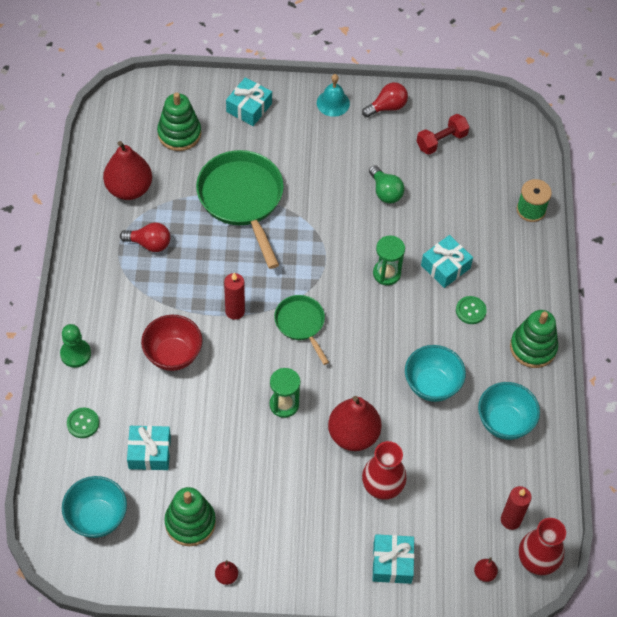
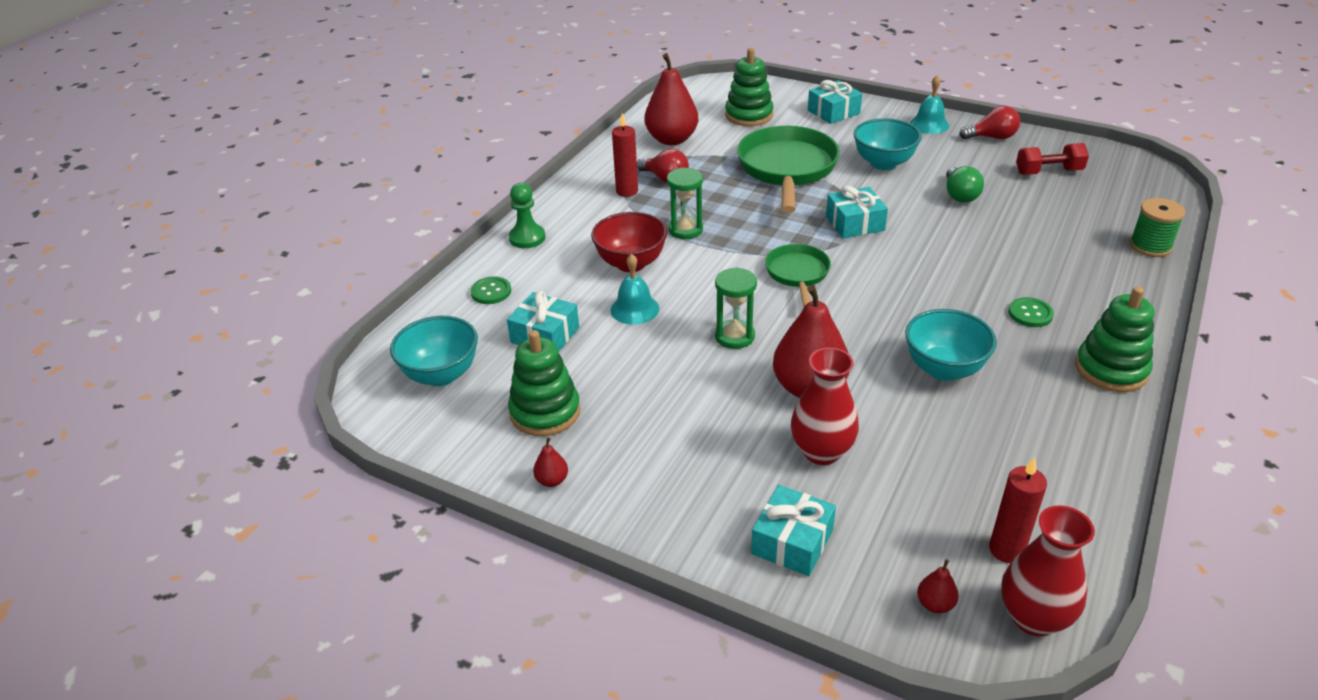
camera: 30 degrees right, 20 degrees down
red candle [224,273,245,320] -> red candle moved to [612,113,638,197]
green hourglass [373,236,405,285] -> green hourglass moved to [667,167,703,239]
turquoise gift [421,235,473,288] -> turquoise gift moved to [826,186,888,239]
turquoise bowl [478,382,540,440] -> turquoise bowl moved to [853,118,922,170]
none -> turquoise bell [610,254,659,325]

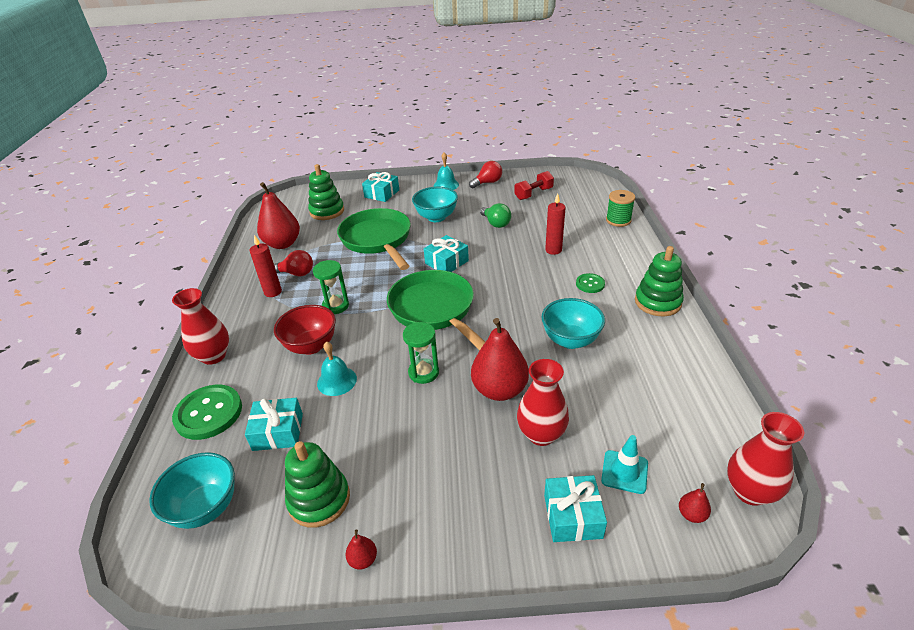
camera: 30 degrees left, 0 degrees up
green button [471,277,511,304] -> green button [172,385,242,440], size x1.86
green pawn [509,183,546,248] -> red vase [172,288,229,365]
green pan [765,244,831,307] -> green pan [387,270,485,350], size x1.81
red candle [989,457,1047,563] -> red candle moved to [545,193,566,255]
none -> turquoise traffic cone [601,435,648,494]

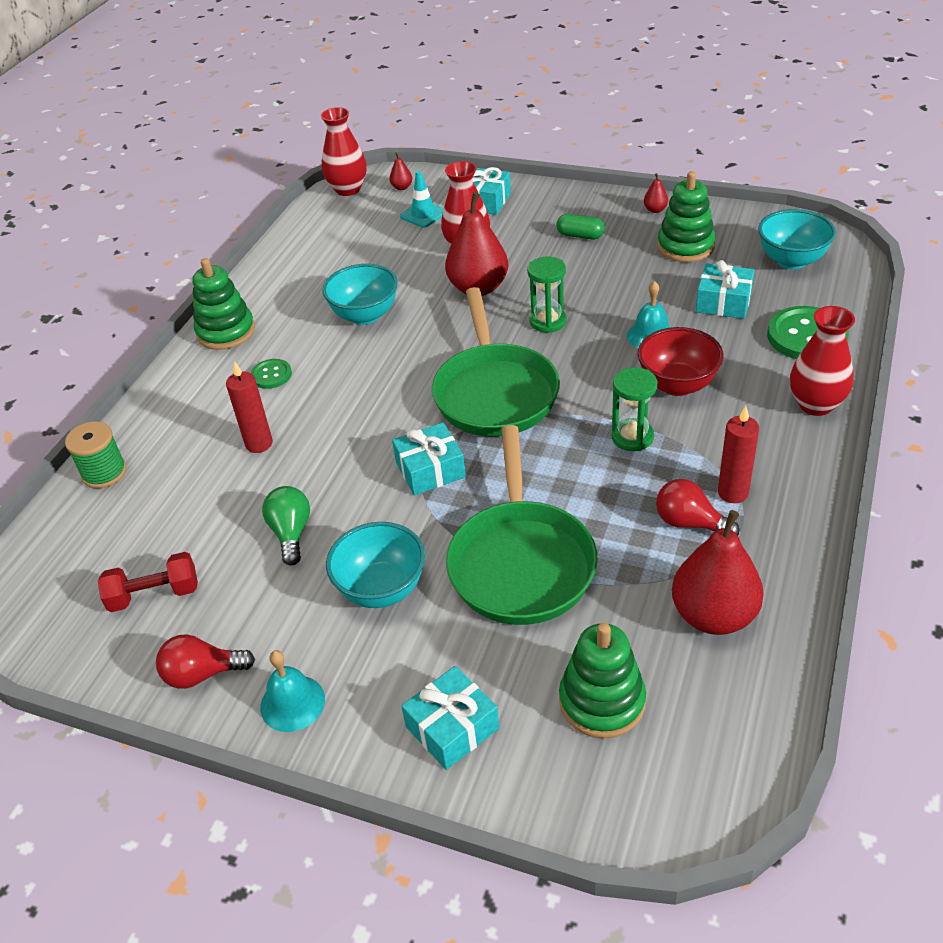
camera: 155 degrees left, 5 degrees up
none -> green capsule [556,214,605,239]

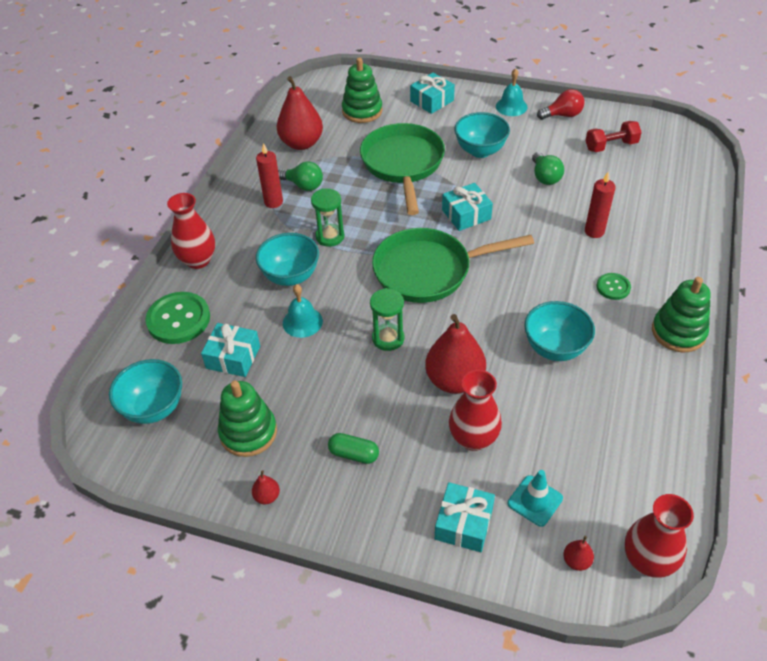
camera: 175 degrees right, 5 degrees up
green spool [65,421,127,488] -> none
green pan [432,287,560,437] -> green pan turned 90 degrees counterclockwise [372,228,534,303]
red bowl [638,327,723,396] -> turquoise bowl [256,233,319,286]
red light bulb [656,479,739,535] -> green light bulb [278,161,323,191]

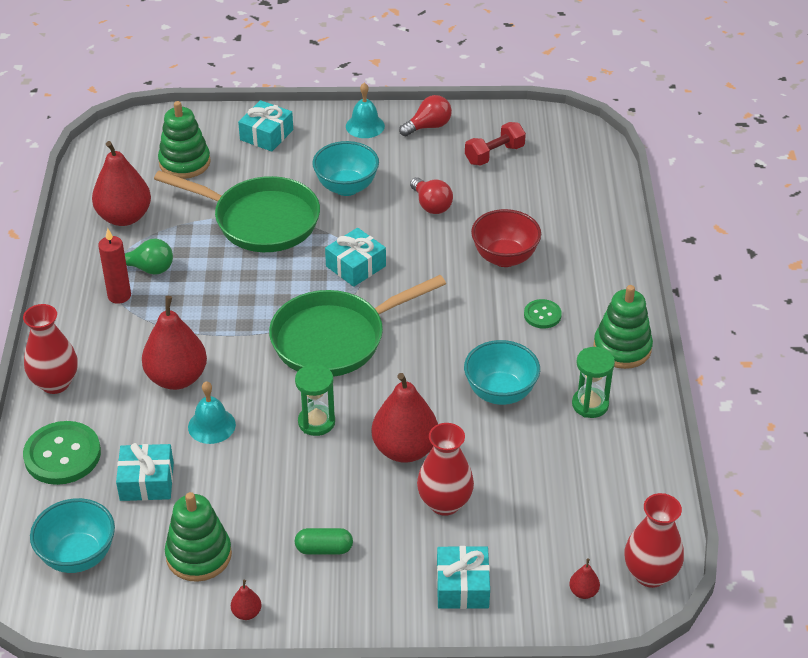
camera: 20 degrees left, 5 degrees down
turquoise bowl [256,233,319,286] -> red pear [142,296,207,390]
green hourglass [311,188,345,247] -> green hourglass moved to [572,347,615,418]
green pan [360,123,445,215] -> green pan turned 135 degrees clockwise [154,171,320,252]
turquoise traffic cone [508,470,563,527] -> none
green light bulb [532,152,564,185] -> red light bulb [410,177,453,214]
red candle [585,172,615,238] -> red bowl [471,209,541,267]

